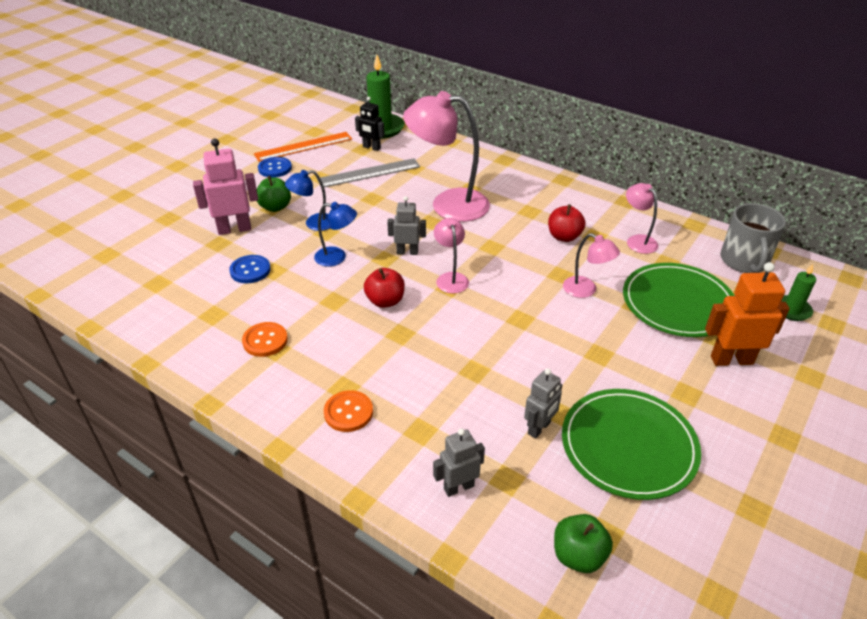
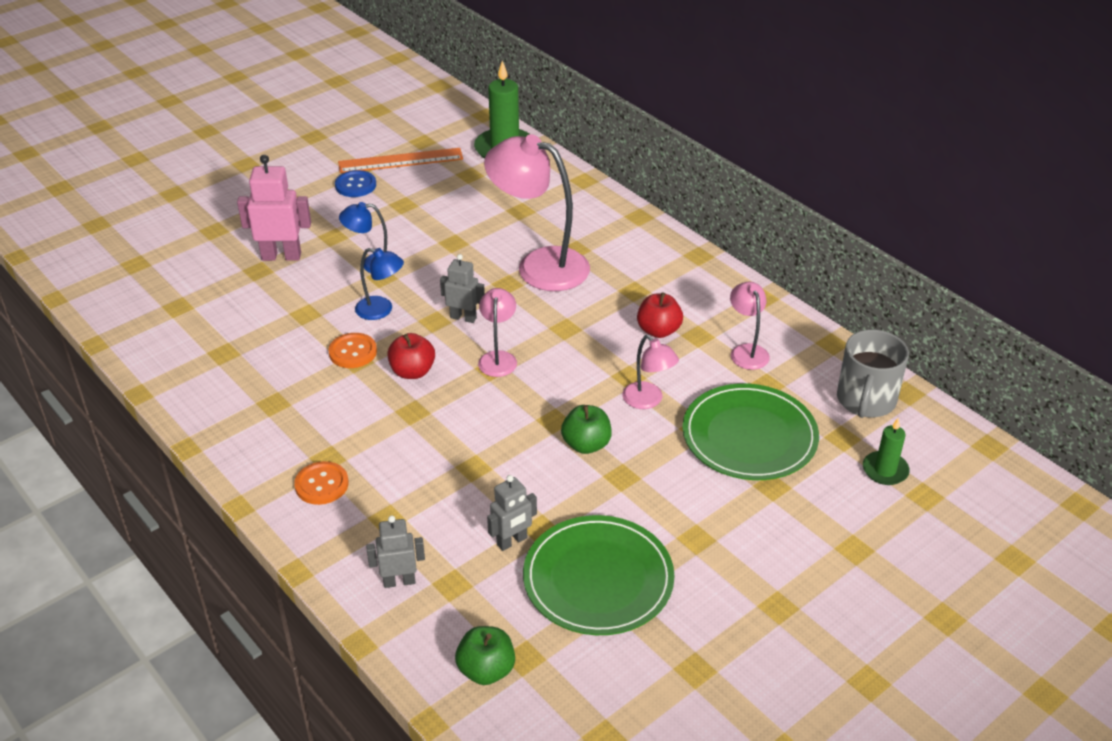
camera: 15 degrees right, 0 degrees up
blue button [229,255,271,283] -> none
orange button [242,322,288,357] -> orange button moved to [328,333,377,368]
green apple [257,176,291,212] -> green apple moved to [561,405,612,454]
grey ruler [317,158,420,187] -> none
black robot [355,97,385,151] -> none
orange robot [705,262,790,366] -> none

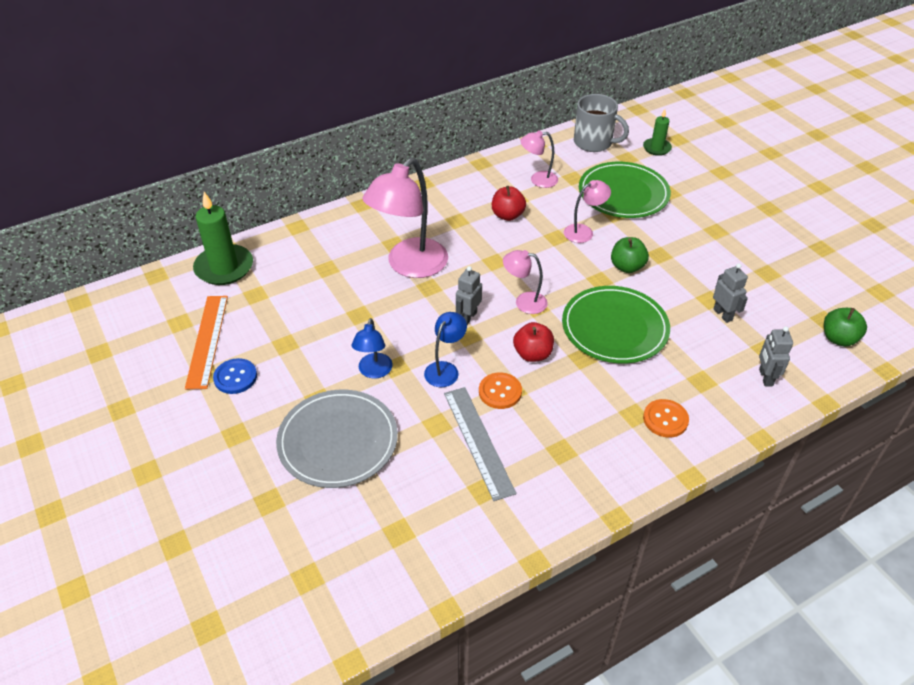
camera: 80 degrees left, 5 degrees up
pink robot [237,155,311,261] -> grey plate [276,390,398,488]
green plate [523,515,675,635] -> green plate moved to [562,286,670,363]
none -> grey ruler [444,387,516,501]

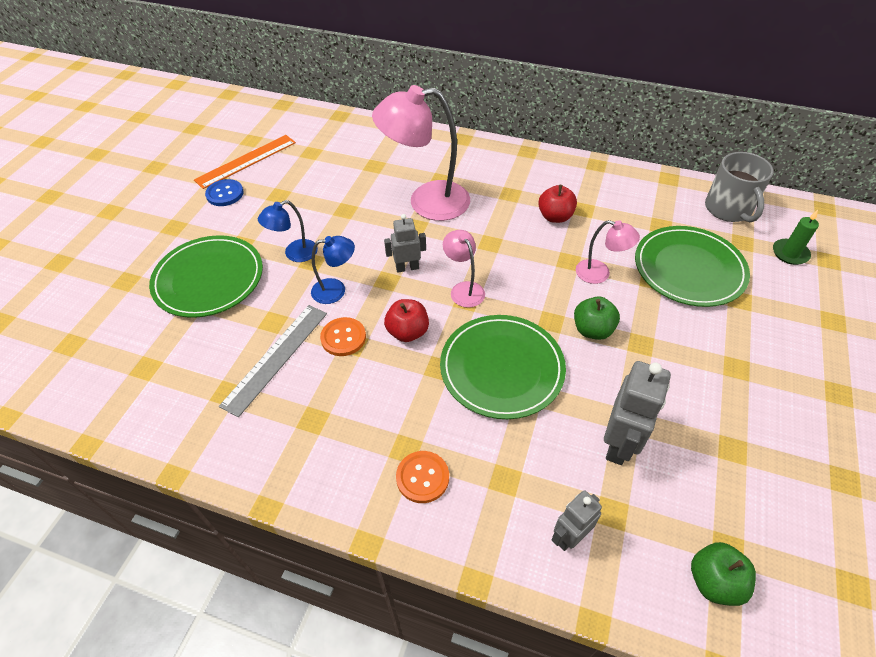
camera: 50 degrees right, 5 degrees up
green candle [193,192,253,285] -> none
grey plate [276,390,398,488] -> green plate [149,235,263,318]
pink lamp [520,130,558,188] -> none
grey robot [713,263,748,323] -> grey robot [604,361,671,465], size x1.59

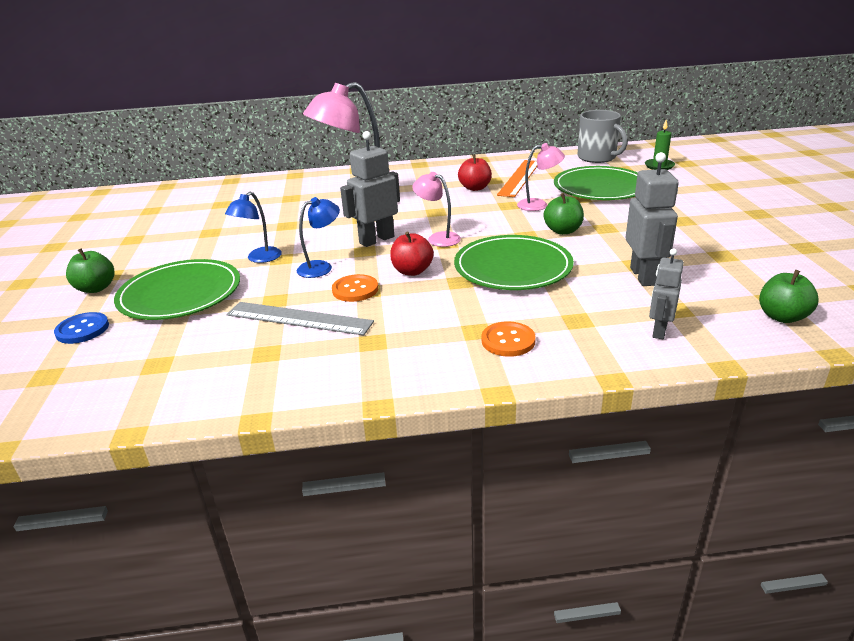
camera: 25 degrees left, 20 degrees down
orange ruler [194,135,296,189] -> orange ruler moved to [497,160,537,197]
blue button [205,179,244,206] -> blue button moved to [54,312,109,344]
grey ruler [219,305,327,417] -> grey ruler turned 75 degrees counterclockwise [227,302,374,335]
grey robot [384,214,426,273] -> grey robot [340,131,400,247], size x1.59
none -> green apple [66,248,114,293]

